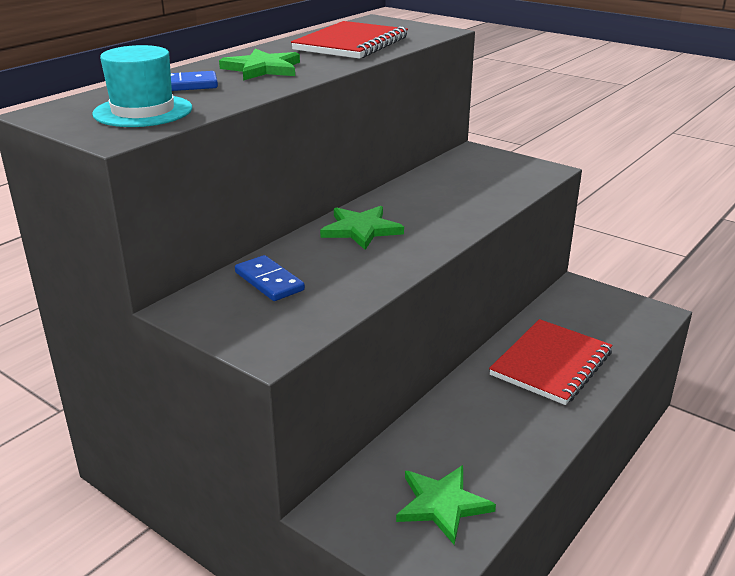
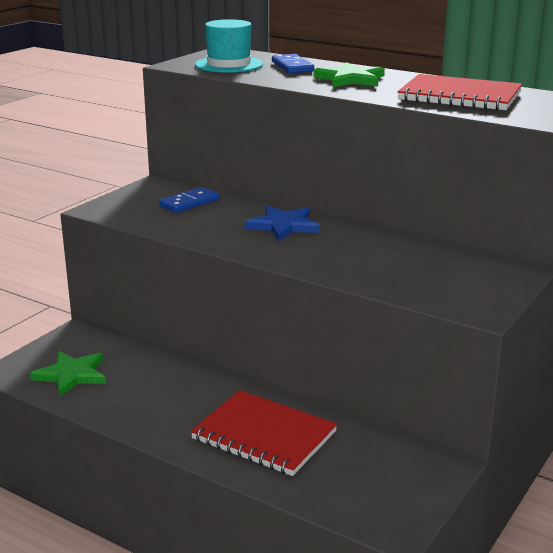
camera: 85 degrees right, 5 degrees down
green star [320,206,404,250] -> blue star [245,205,320,241]

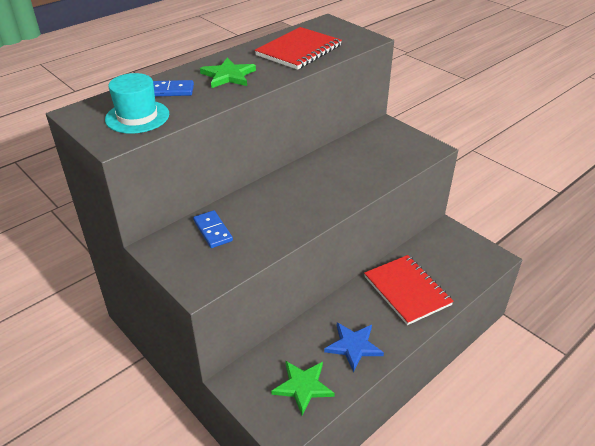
camera: 75 degrees left, 15 degrees up
red notebook [190,390,337,476] -> red notebook turned 75 degrees counterclockwise [364,255,454,325]
blue star [245,205,320,241] -> blue star moved to [324,323,384,372]

